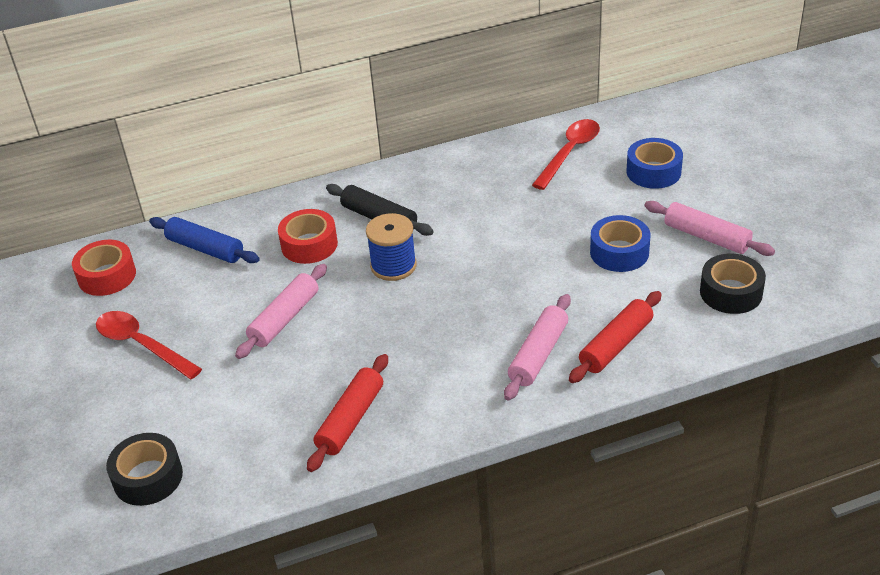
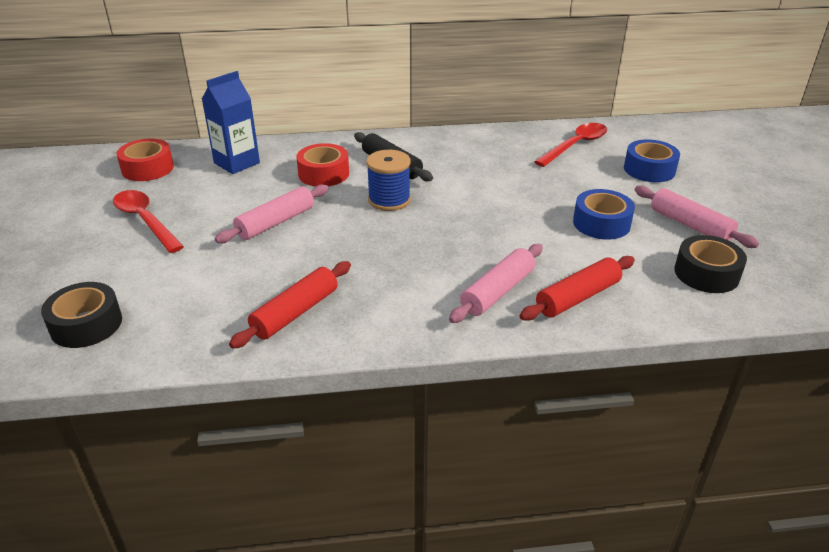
camera: 10 degrees right, 5 degrees down
blue rolling pin [149,217,260,263] -> blue carton [202,71,260,174]

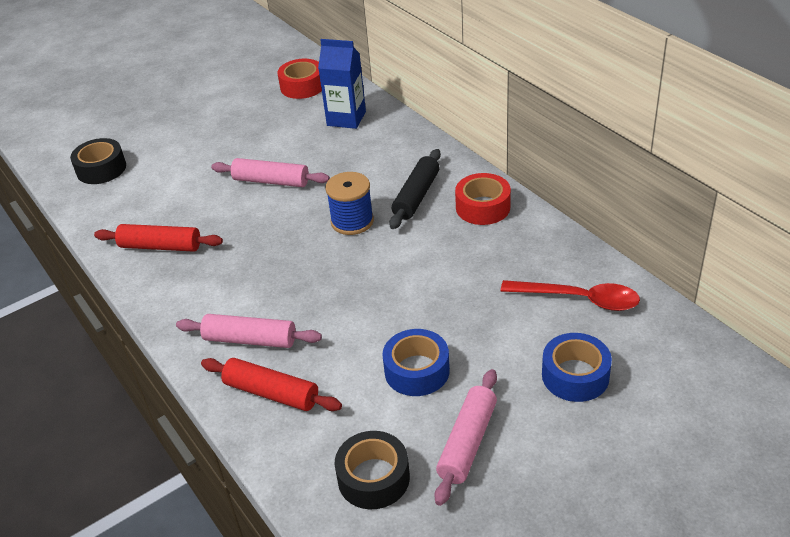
camera: 65 degrees right, 5 degrees up
red spoon [113,190,184,253] -> none
red tape [296,143,349,187] -> red tape moved to [455,173,511,225]

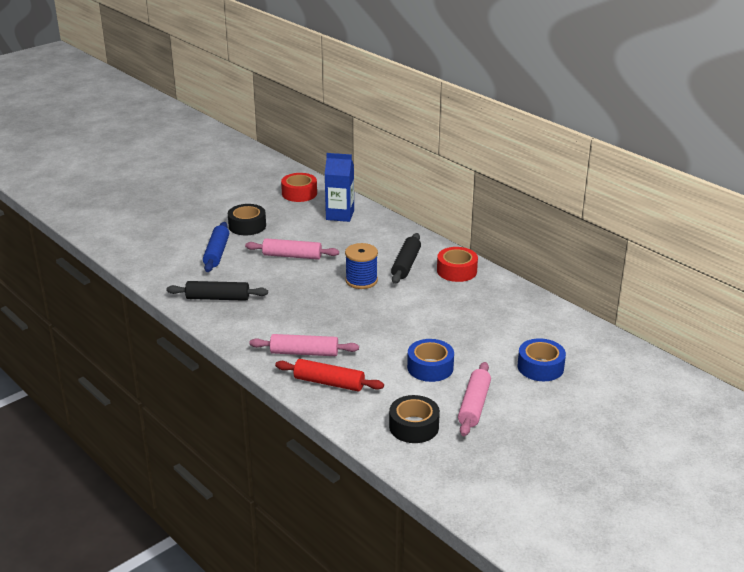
camera: 10 degrees left, 10 degrees down
black tape [70,138,126,184] -> black tape moved to [228,204,266,235]
red rolling pin [94,224,223,252] -> black rolling pin [167,281,268,301]
red spoon [501,280,640,311] -> none
none -> blue rolling pin [203,222,229,272]

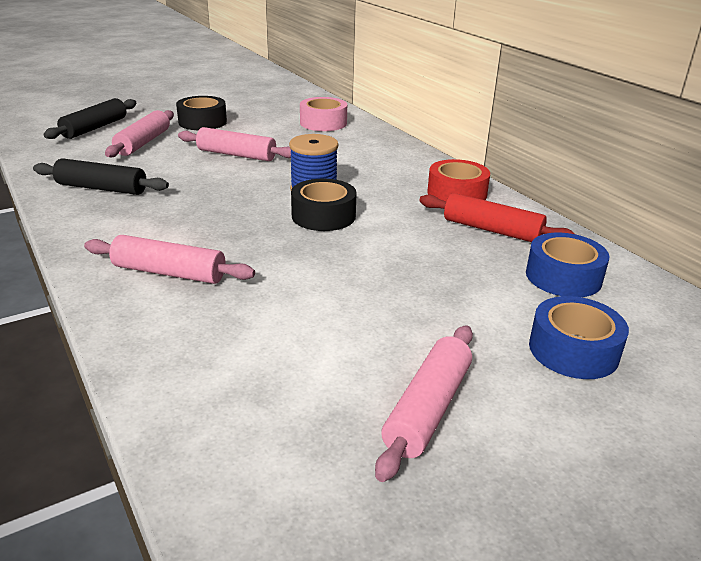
camera: 10 degrees right, 0 degrees up
blue rolling pin [203,222,229,272] -> pink rolling pin [105,110,174,158]
red rolling pin [275,359,384,391] -> red rolling pin moved to [419,193,575,242]
red tape [281,173,317,202] -> none
blue carton [325,153,354,222] -> pink tape [300,97,347,131]
black tape [389,395,440,443] -> black tape moved to [291,179,357,231]
black rolling pin [391,233,421,284] -> black rolling pin moved to [43,98,136,139]
blue tape [407,339,454,382] -> blue tape moved to [526,233,609,297]

